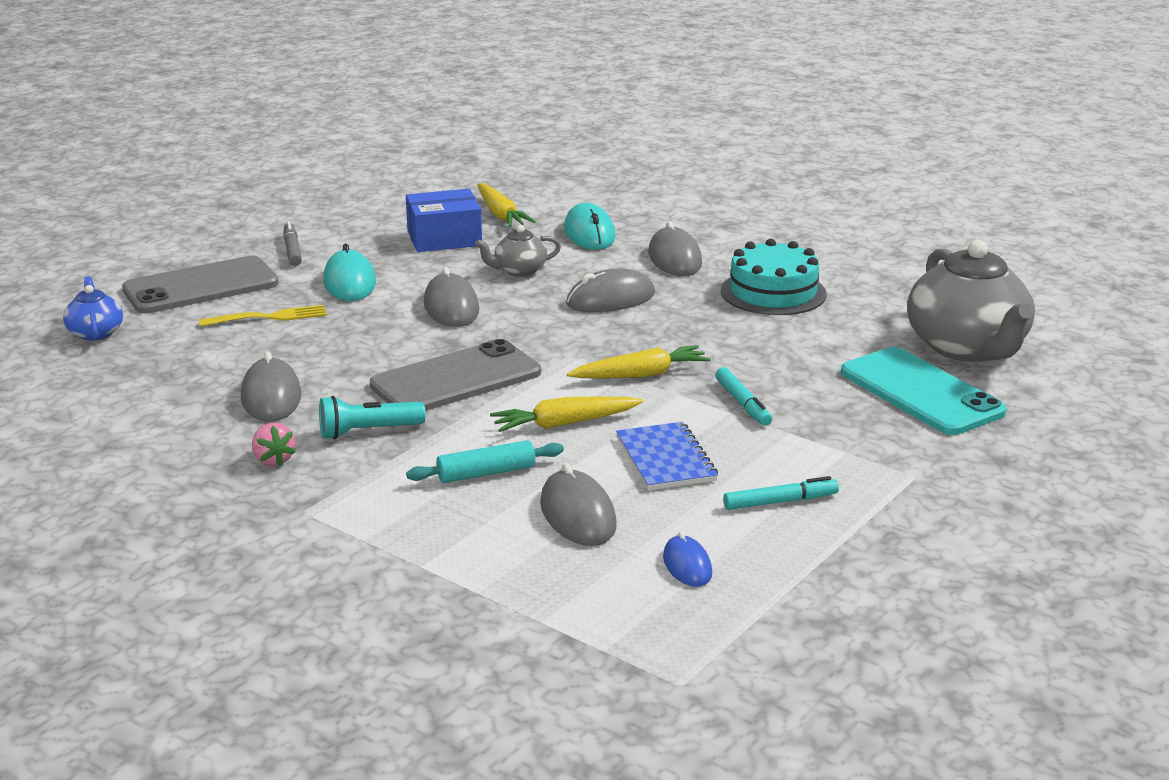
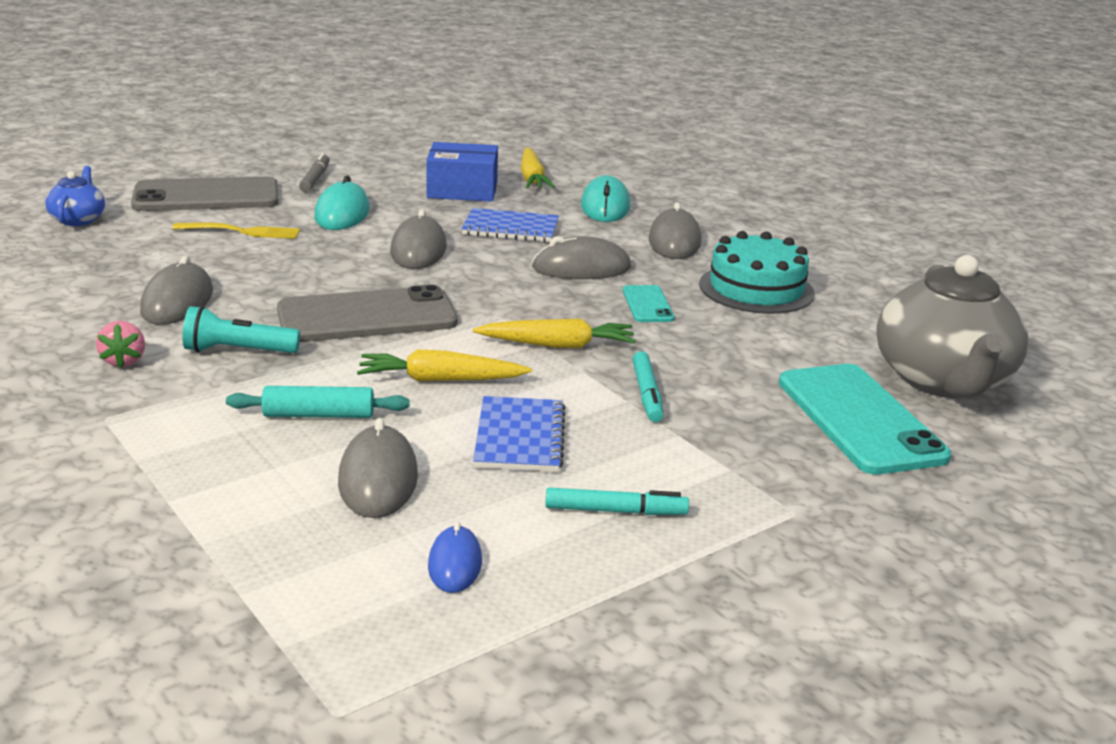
camera: 15 degrees right, 0 degrees up
grey teapot [475,225,561,277] -> blue notebook [462,208,559,242]
none -> turquoise phone [623,285,675,322]

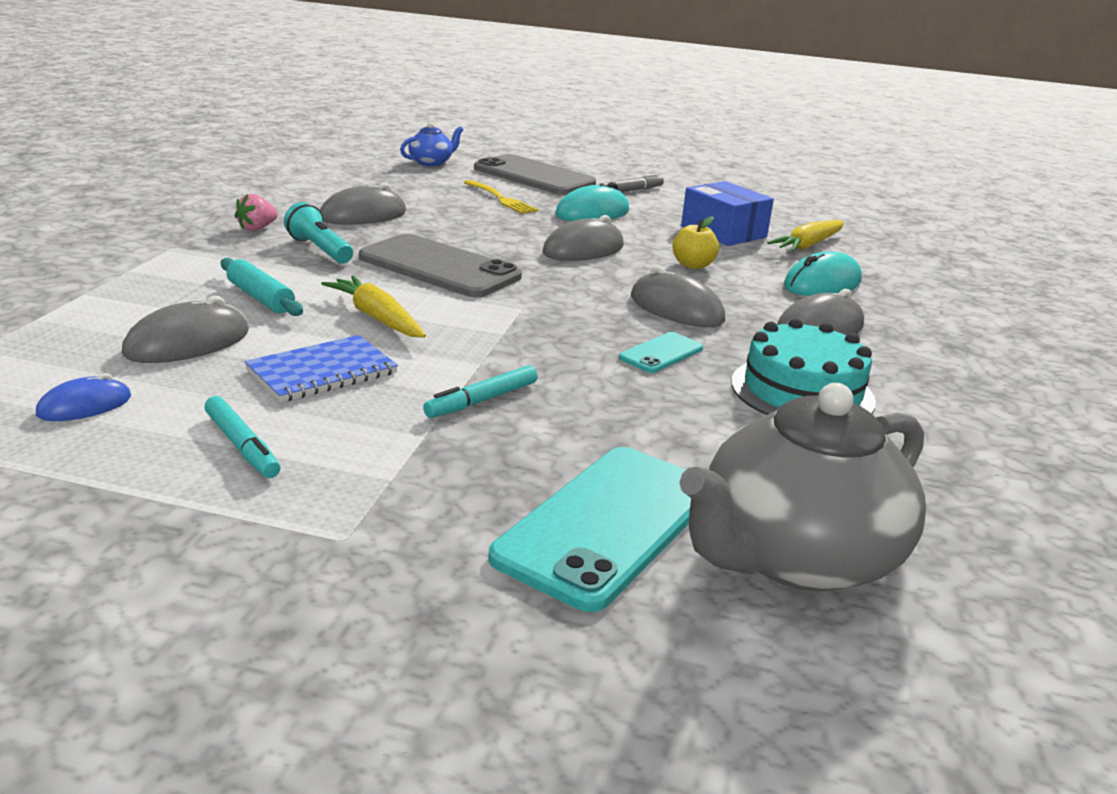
camera: 50 degrees right, 0 degrees up
blue notebook [462,208,559,242] -> yellow apple [672,216,719,269]
yellow carrot [473,318,636,348] -> none

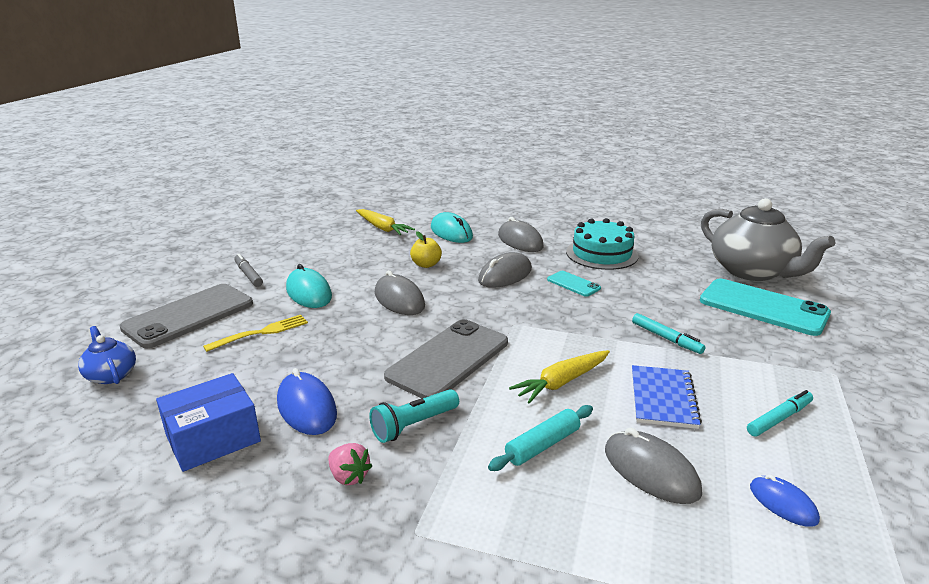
camera: 85 degrees left, 0 degrees up
blue notebook [244,335,398,402] -> blue notebook turned 45 degrees clockwise [632,365,702,429]
grey mouse [320,183,406,225] -> blue mouse [277,368,337,435]
blue box [681,181,774,246] -> blue box moved to [156,373,261,472]

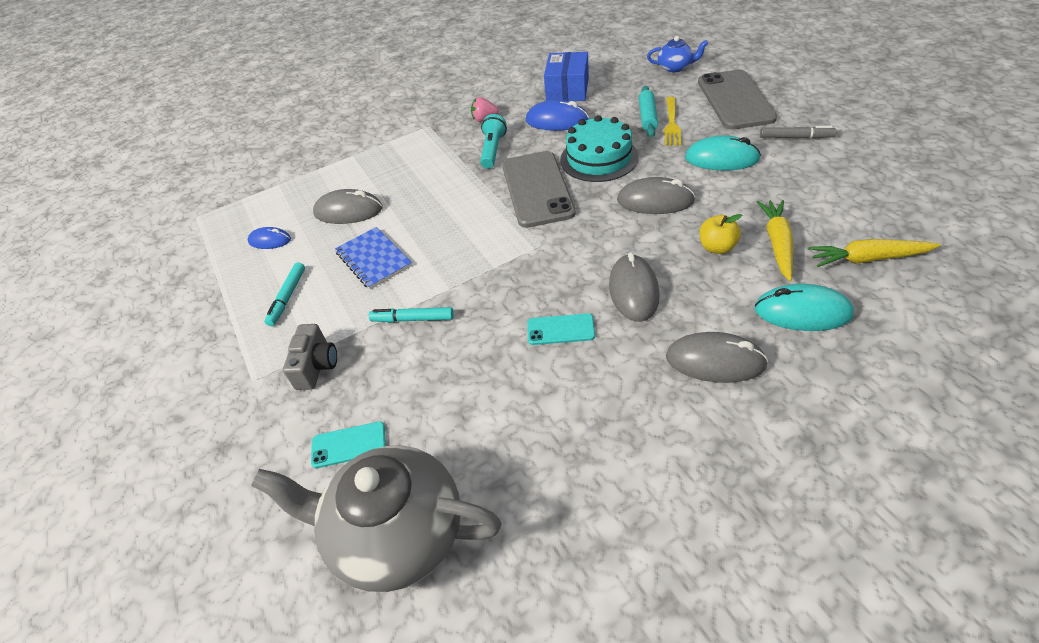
camera: 140 degrees right, 20 degrees up
turquoise rolling pin [488,405,593,471] -> turquoise rolling pin moved to [639,86,658,137]
yellow carrot [509,350,610,403] -> yellow carrot moved to [757,200,793,281]
turquoise cake [566,218,639,270] -> turquoise cake moved to [560,115,639,182]
turquoise phone [700,279,831,336] -> turquoise phone [311,421,386,468], size x0.48
none -> grey camera [283,324,337,390]

